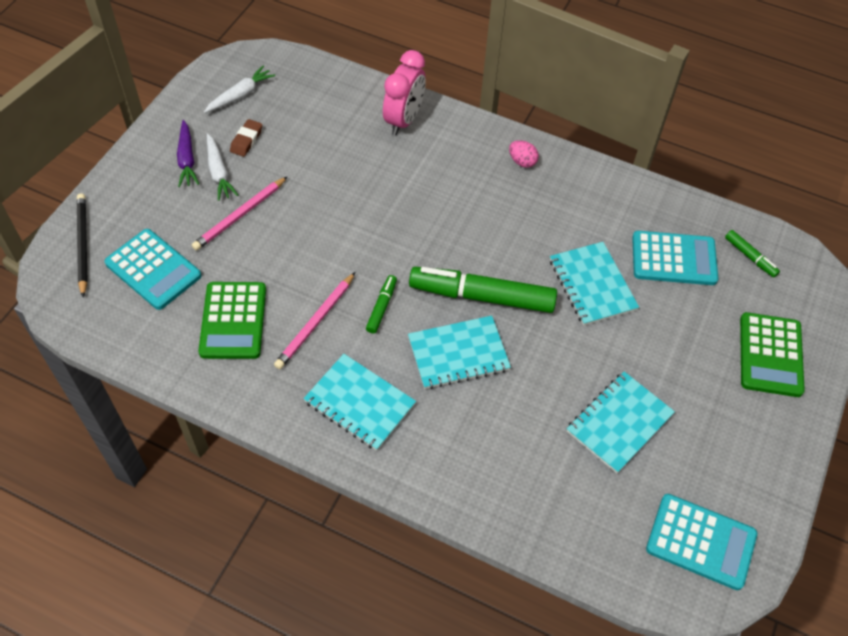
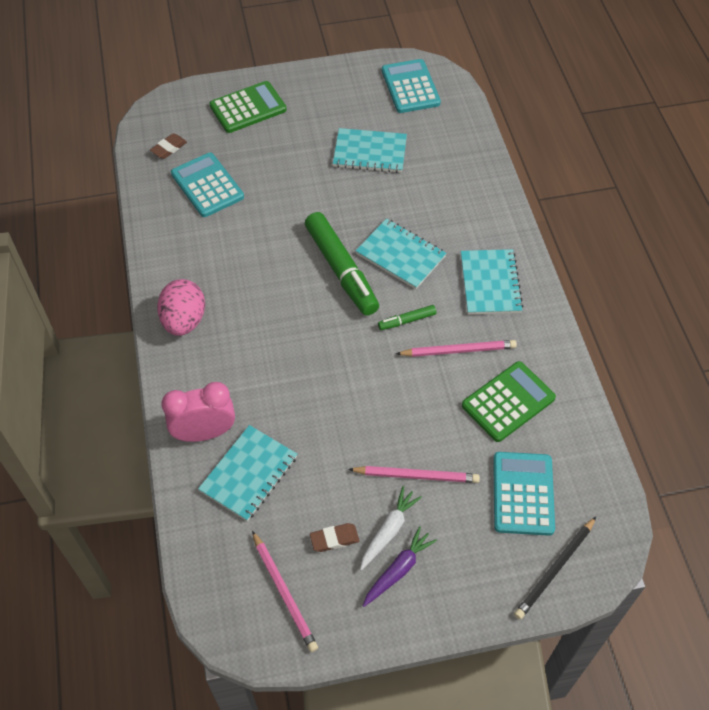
camera: 125 degrees left, 0 degrees up
white carrot [204,66,275,113] -> pink pencil [252,531,318,652]
pink egg [509,140,539,168] -> pink egg [157,279,205,336], size x1.92
turquoise notebook [550,242,639,326] -> turquoise notebook moved to [198,425,297,521]
green marker [725,230,780,278] -> brown eraser [150,133,187,159]

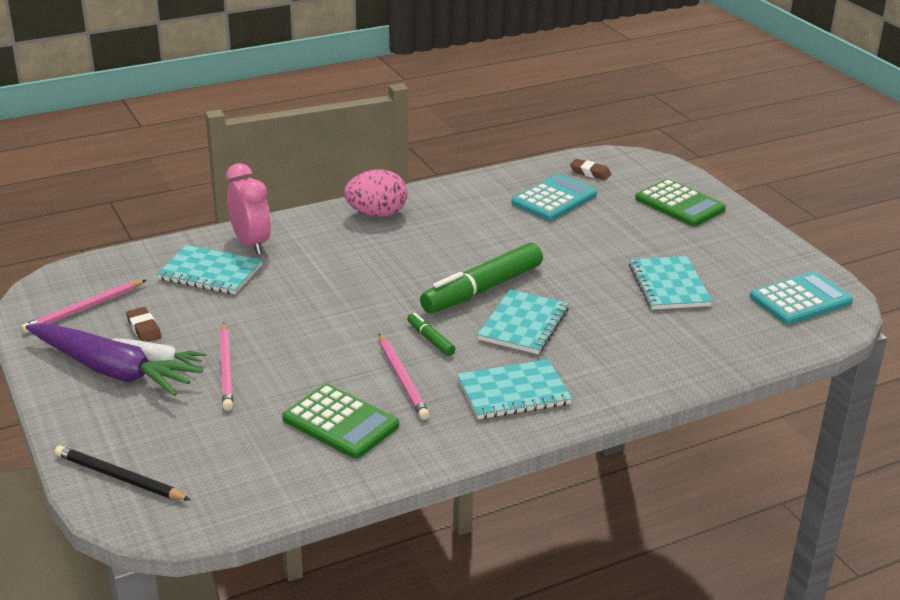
camera: 75 degrees right, 25 degrees down
purple carrot [363,526,437,607] -> purple carrot [26,323,203,396], size x1.90
turquoise calculator [493,452,555,536] -> none

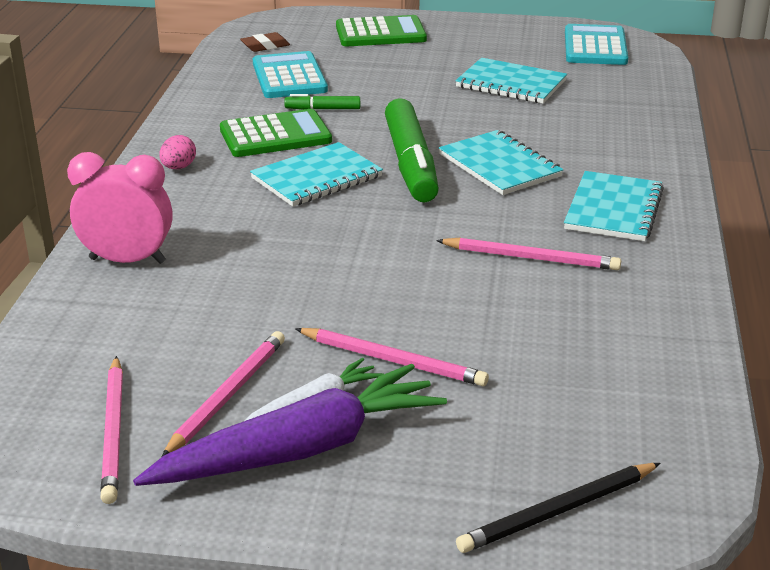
camera: 55 degrees left, 0 degrees up
brown eraser [126,307,161,342] -> pink pencil [162,331,285,456]
turquoise notebook [157,245,262,294] -> turquoise notebook moved to [250,142,383,207]
green calculator [282,384,399,459] -> green calculator moved to [220,109,332,157]
pink egg [344,169,407,217] -> pink egg [159,135,196,169], size x0.52
green marker [407,313,455,356] -> green marker moved to [284,94,360,110]

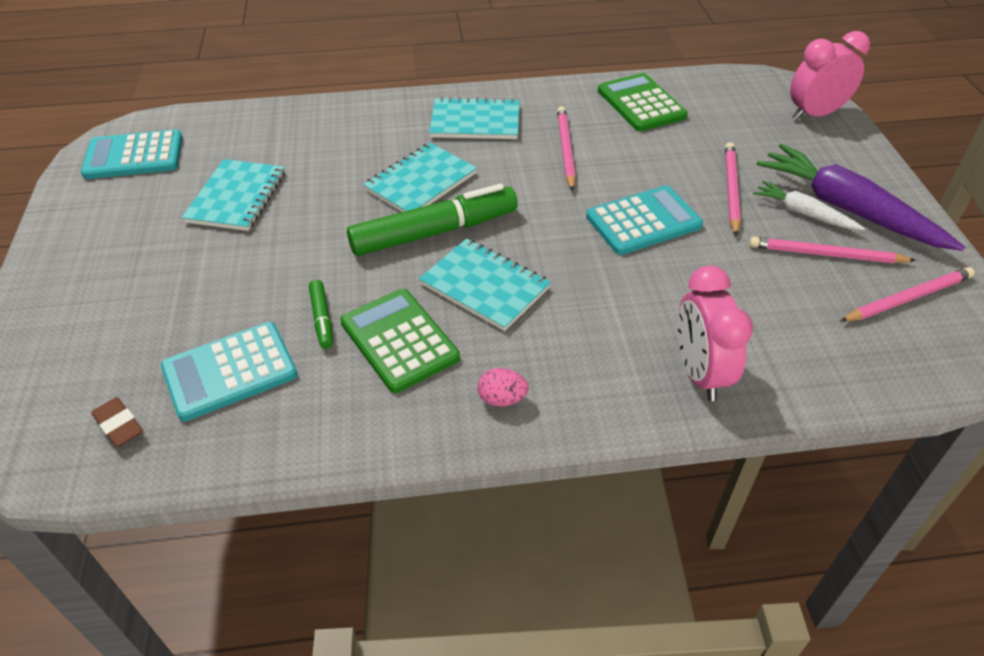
camera: 105 degrees left, 15 degrees up
green calculator [336,15,427,46] -> green calculator moved to [598,73,687,131]
black pencil [456,463,660,553] -> pink clock [790,31,870,120]
none -> turquoise calculator [586,185,703,255]

